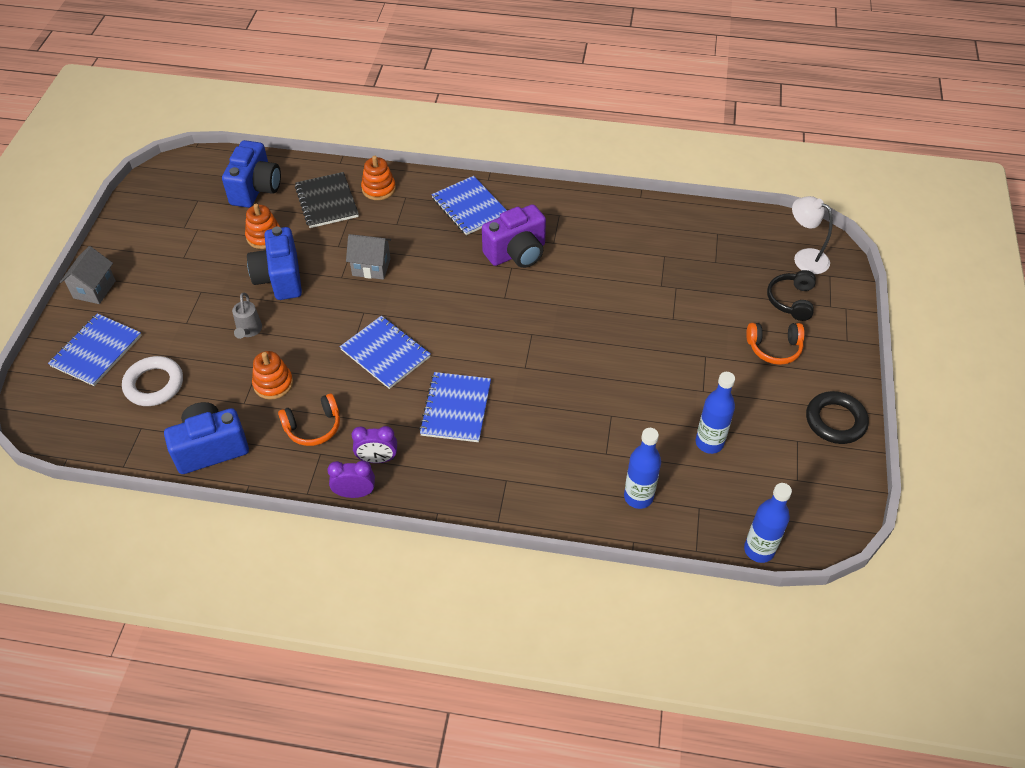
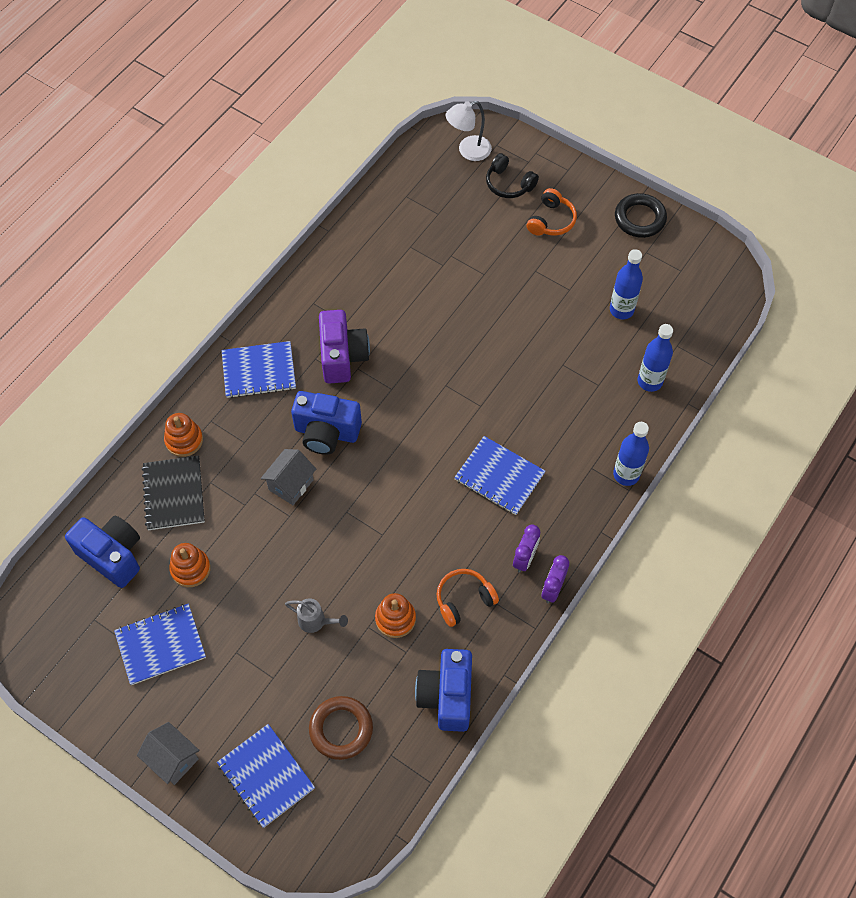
camera: 65 degrees left, 10 degrees up
white ring [122,356,183,406] -> brown ring [309,696,373,760]
blue camera [247,226,302,300] -> blue camera moved to [291,391,362,455]
orange headphones [278,394,340,446] -> orange headphones turned 120 degrees counterclockwise [437,569,499,627]
black notebook [295,172,359,228] -> black notebook turned 75 degrees clockwise [142,455,205,530]
blue notebook [340,316,431,389] -> blue notebook moved to [114,603,206,685]
blue bottle [744,483,792,563] -> blue bottle moved to [613,422,649,486]

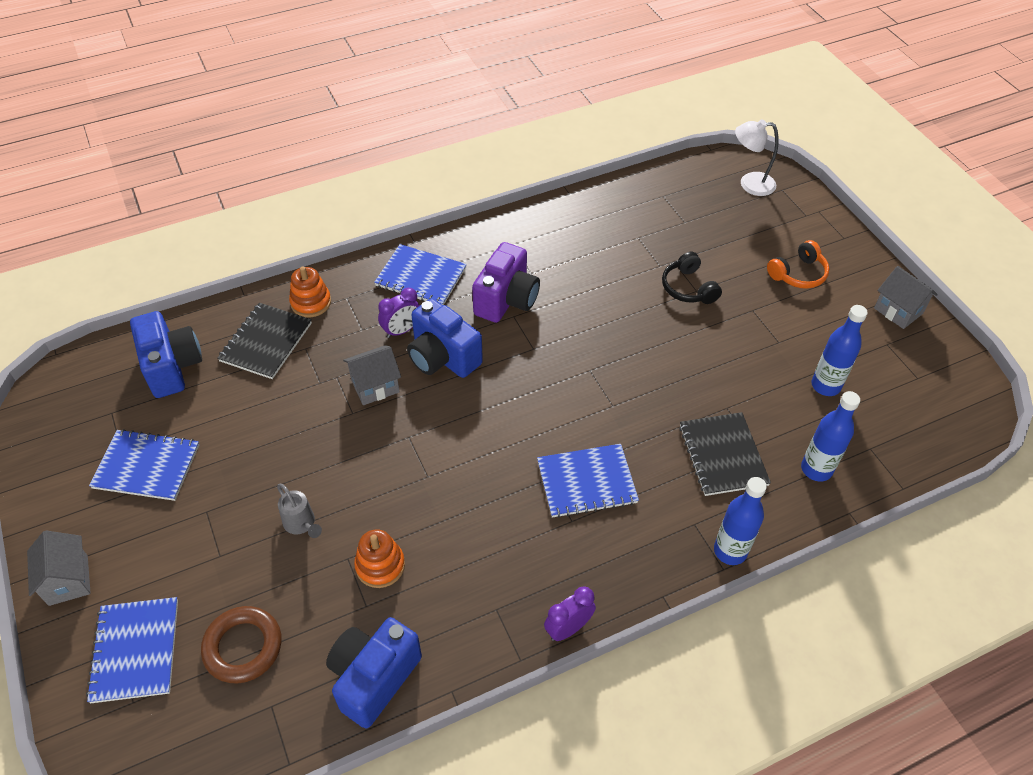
camera: 30 degrees right, 10 degrees down
orange stacking toy [169,543,211,587] -> none
orange headphones [437,569,499,627] -> none
blue notebook [454,436,545,515] -> blue notebook turned 75 degrees counterclockwise [537,444,639,518]
black headphones [486,153,539,198] -> black headphones moved to [662,252,722,304]
purple clock [513,525,540,573] -> purple clock moved to [378,288,420,338]
black ring [615,193,667,238] -> grey house [874,266,938,329]
none -> black notebook [679,412,771,496]

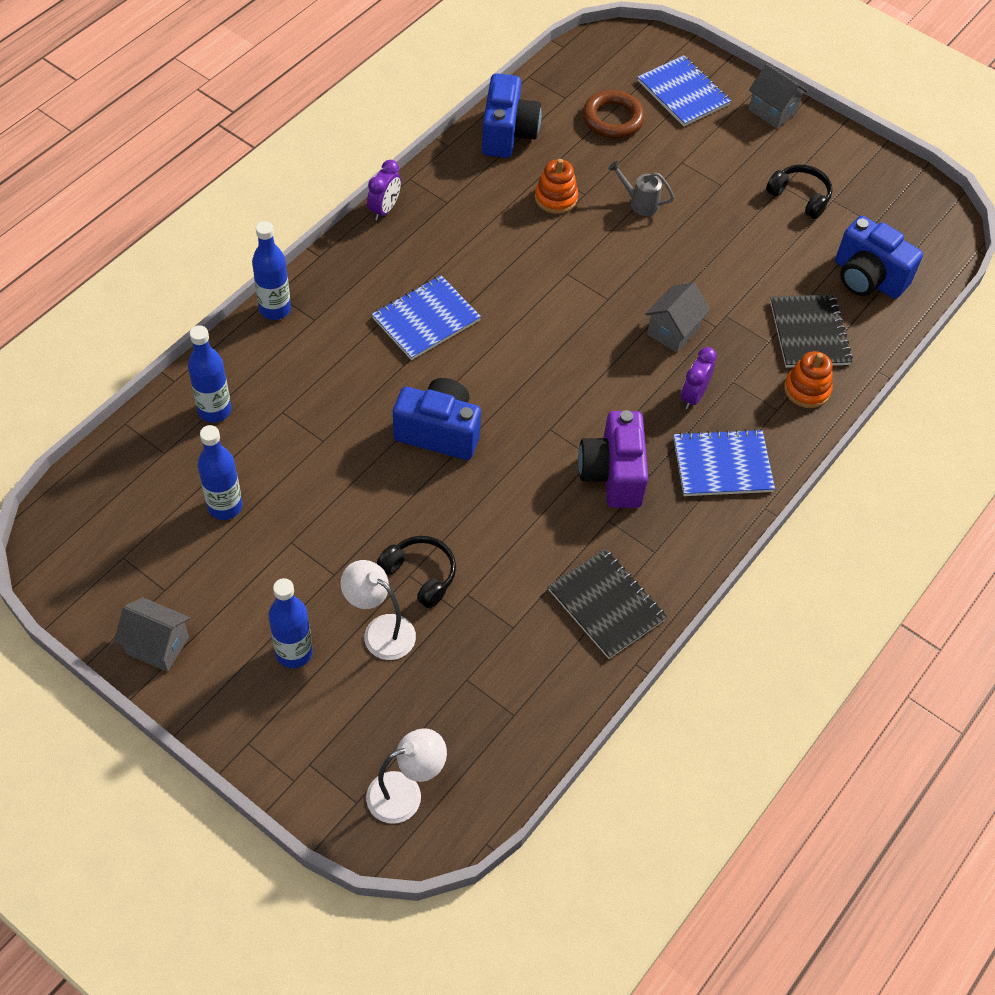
camera: 150 degrees right, 5 degrees up
blue notebook [89,429,199,501] -> black headphones [766,165,833,219]
blue camera [407,298,483,378] -> blue camera moved to [393,378,481,460]
black notebook [679,412,771,496] -> black notebook moved to [548,548,667,659]
orange headphones [767,240,829,289] -> blue bottle [268,578,313,668]
none -> white lamp [341,560,416,660]

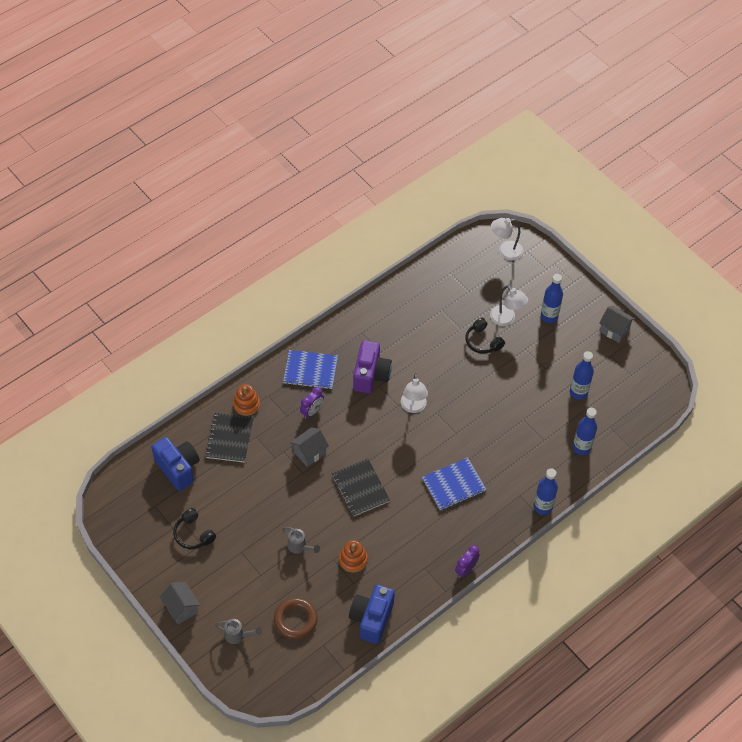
camera: 165 degrees left, 0 degrees up
blue camera [393,378,481,460] -> none
black notebook [548,548,667,659] -> black notebook moved to [332,458,390,516]
blue notebook [638,55,731,126] -> grey watering can [215,619,262,644]
none -> white lamp [401,373,428,413]

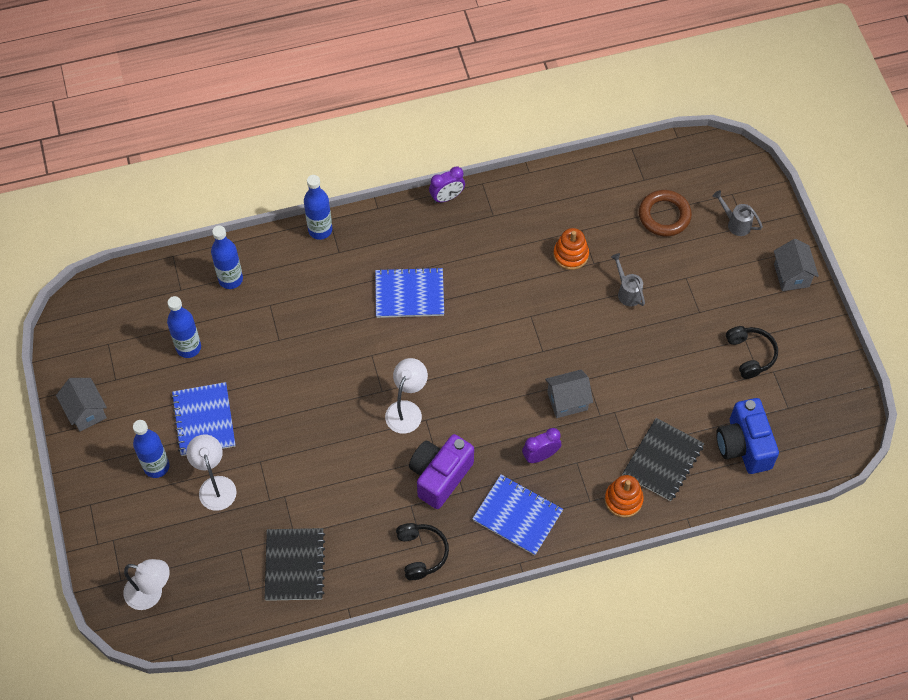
camera: 155 degrees left, 5 degrees up
black notebook [332,458,390,516] -> black notebook moved to [264,528,325,601]
blue camera [349,584,395,644] -> none
black headphones [465,318,505,354] -> black headphones moved to [396,523,449,580]
none -> blue notebook [171,382,235,456]

